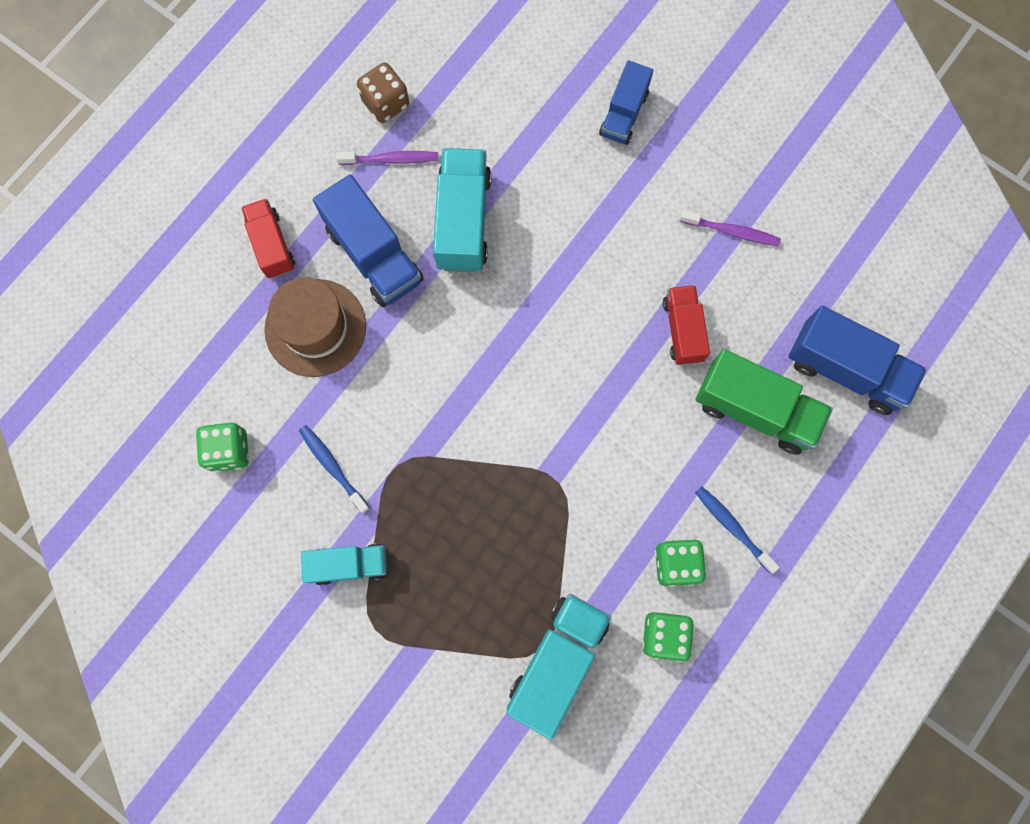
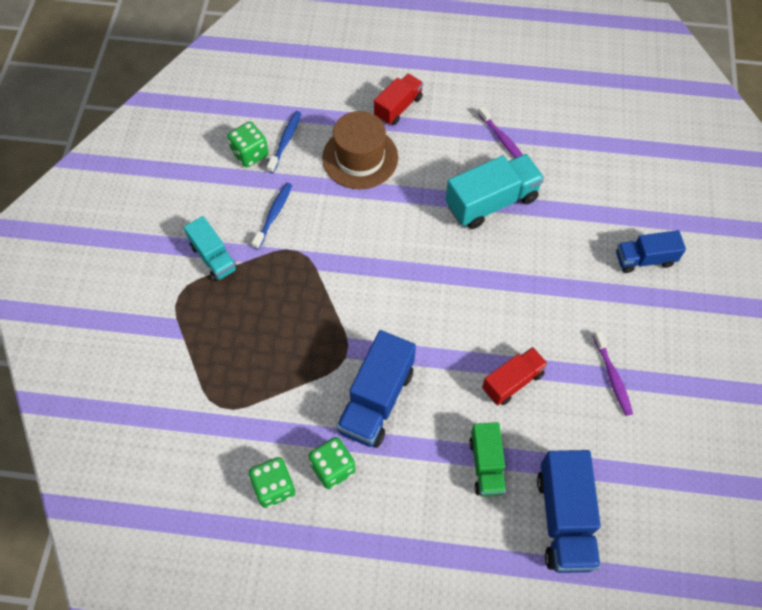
camera: 60 degrees right, 15 degrees down
blue truck [313,174,424,307] -> blue truck moved to [336,330,416,448]
brown dice [357,63,409,123] -> none
turquoise truck [507,594,611,739] -> none
blue toothbrush [695,486,780,574] -> blue toothbrush moved to [267,111,302,173]
green truck [696,349,833,455] -> green truck [469,422,506,497], size x0.63

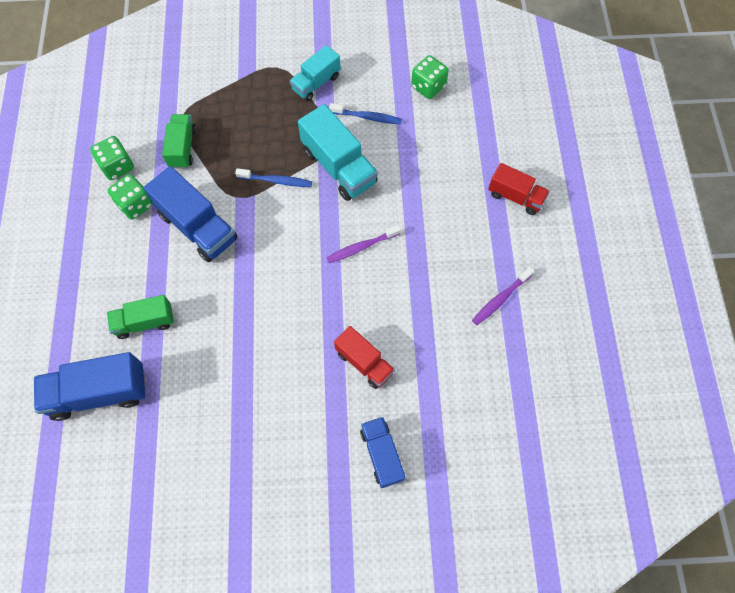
camera: 80 degrees right, 5 degrees up
blue toothbrush [267,111,302,173] -> blue toothbrush moved to [235,168,312,187]
brown hat [322,111,398,189] -> none
blue truck [336,330,416,448] -> blue truck turned 150 degrees counterclockwise [144,166,238,262]
turquoise truck [445,154,544,229] -> turquoise truck moved to [298,104,378,201]
red truck [482,347,548,405] -> red truck moved to [334,326,395,389]
purple toothbrush [593,331,633,416] -> purple toothbrush moved to [326,225,401,263]
none -> green truck [162,114,196,169]

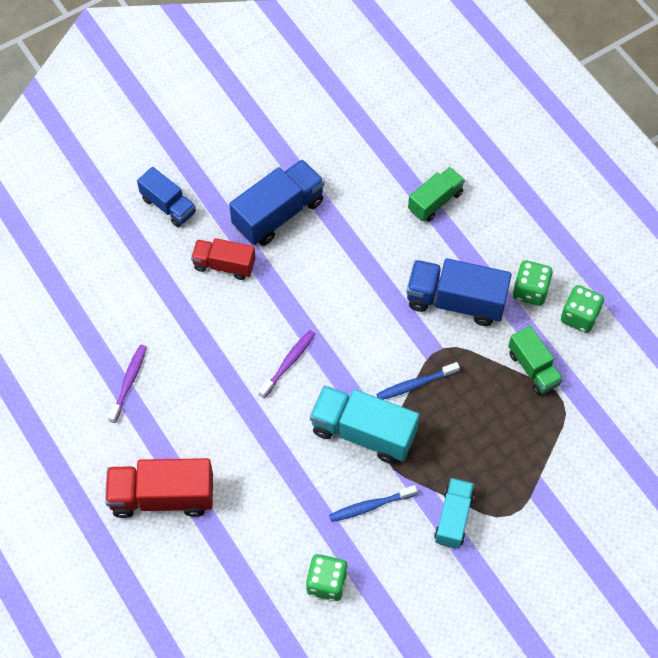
camera: 150 degrees right, 5 degrees down
blue truck [34,352,146,421] -> blue truck moved to [229,159,325,246]
red truck [488,163,550,215] -> red truck [105,458,213,518], size x1.59

